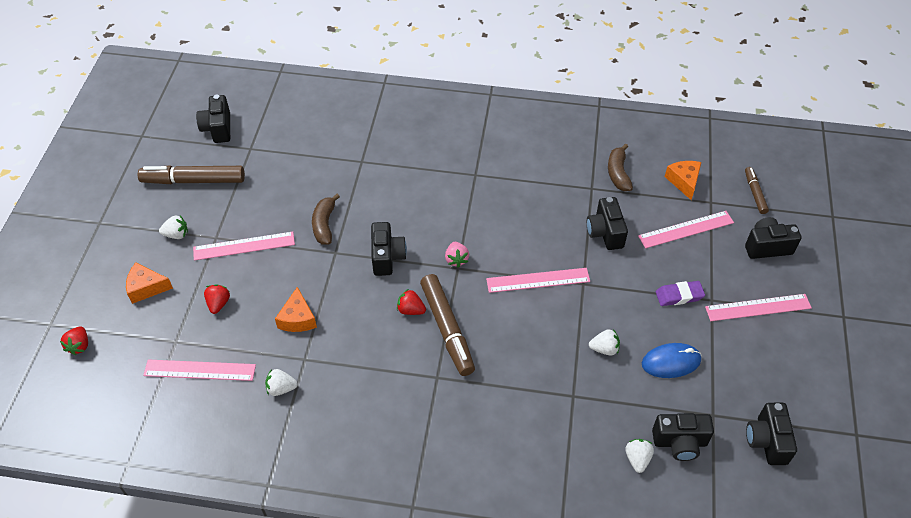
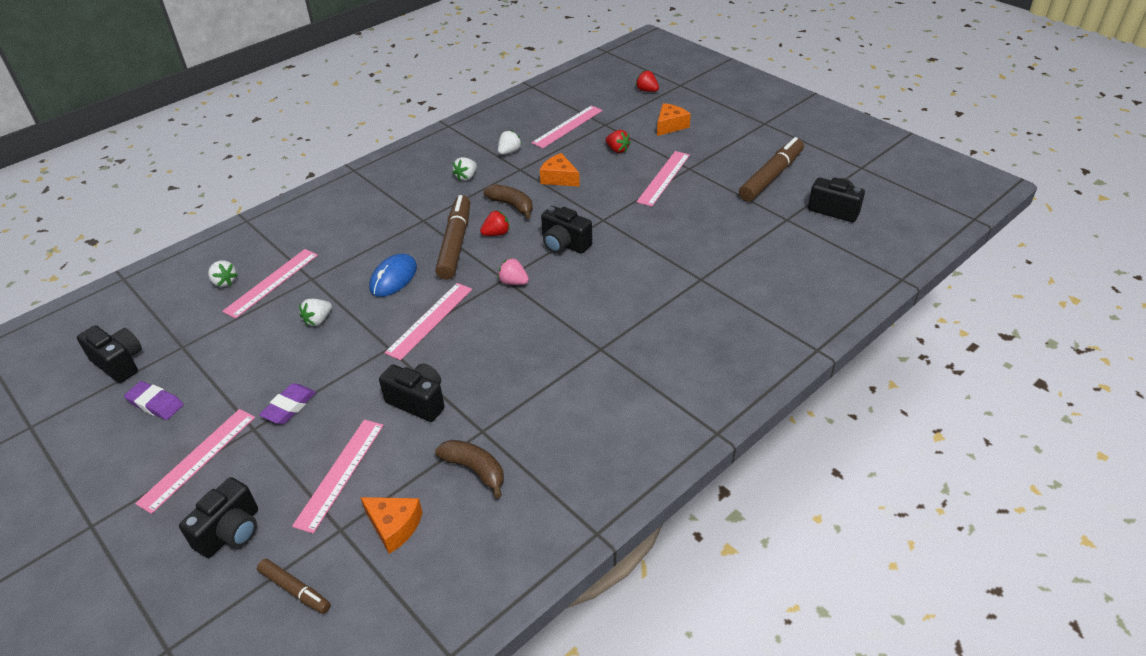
camera: 130 degrees right, 10 degrees down
white strawberry [159,215,188,239] -> white strawberry moved to [452,157,477,181]
brown banana [312,194,340,244] -> brown banana moved to [483,184,533,219]
brown marker [420,274,475,376] -> brown marker turned 75 degrees clockwise [435,195,470,280]
blue mouse [642,343,701,378] -> blue mouse moved to [369,254,417,297]
black camera [652,413,714,461] -> none
none -> purple eraser [124,381,183,420]
none -> pink ruler [222,249,318,319]

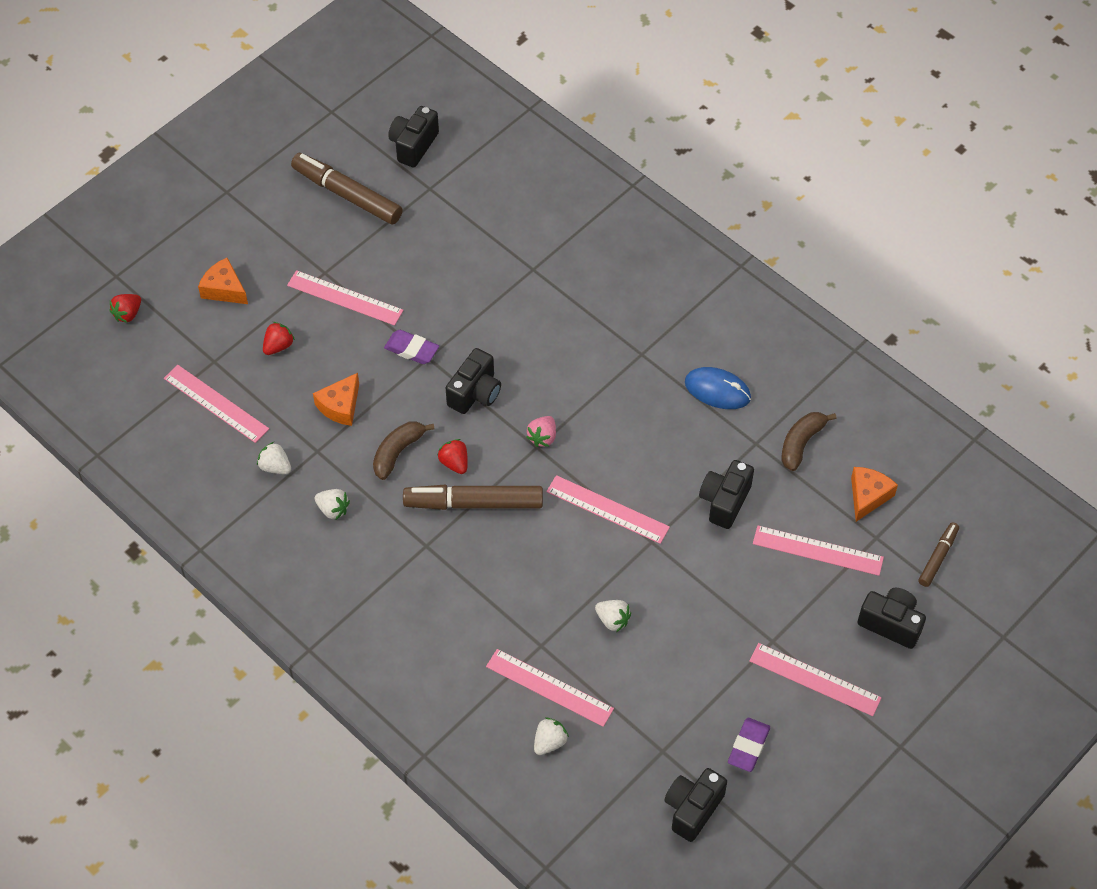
camera: 95 degrees left, 15 degrees up
purple eraser [259,383,316,424] -> purple eraser moved to [384,330,439,364]
blue mouse [369,254,417,297] -> blue mouse moved to [685,367,751,409]

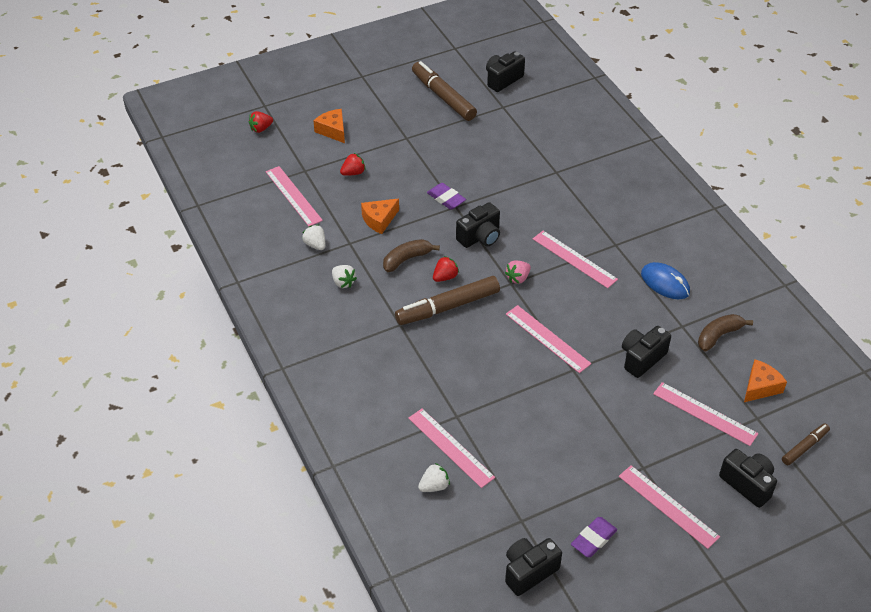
camera: 20 degrees right, 10 degrees down
pink ruler [287,270,403,326] -> pink ruler moved to [533,231,618,288]
brown marker [403,485,543,510] -> brown marker turned 45 degrees counterclockwise [395,276,500,325]
red strawberry [437,439,468,474] -> red strawberry turned 60 degrees clockwise [433,256,459,282]
white strawberry [595,600,631,632] -> none

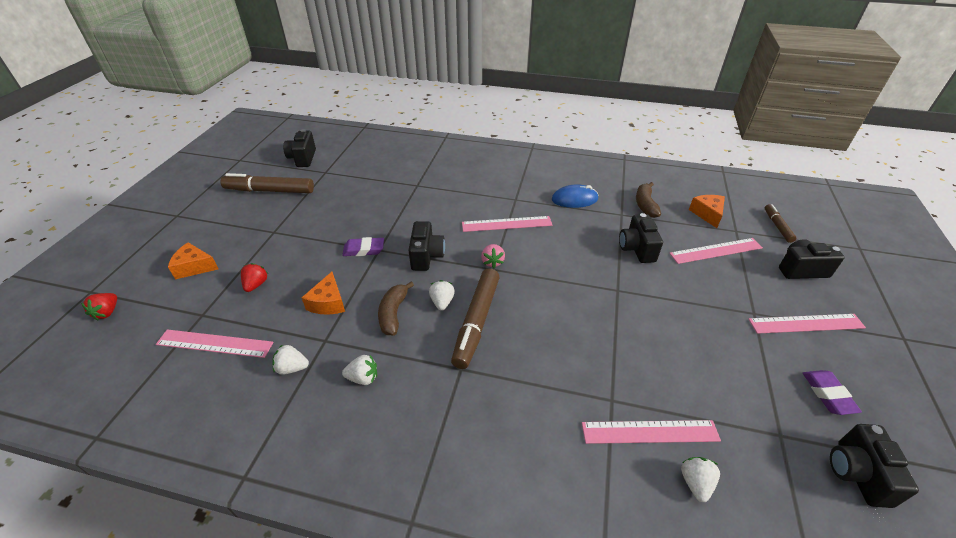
camera: 50 degrees left, 5 degrees down
red strawberry [433,256,459,282] -> white strawberry [429,280,455,311]
pink ruler [506,305,591,373] -> none

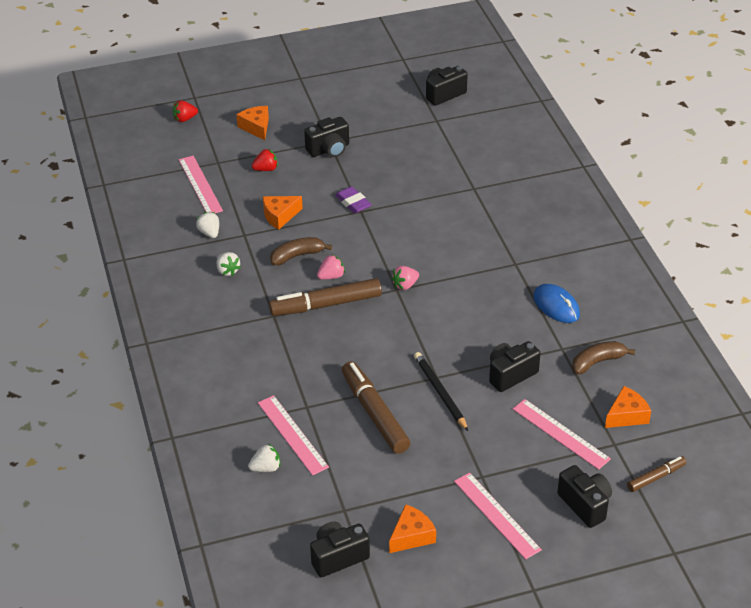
camera: 60 degrees right, 0 degrees up
brown marker [221,173,314,193] -> brown marker moved to [342,361,410,454]
black camera [408,221,445,271] -> black camera moved to [304,117,349,157]
white strawberry [429,280,455,311] -> pink strawberry [317,254,345,280]
pink ruler [462,216,552,232] -> none
purple eraser [803,370,862,415] -> orange cheese [389,504,436,553]
none -> black pencil [414,352,468,431]

